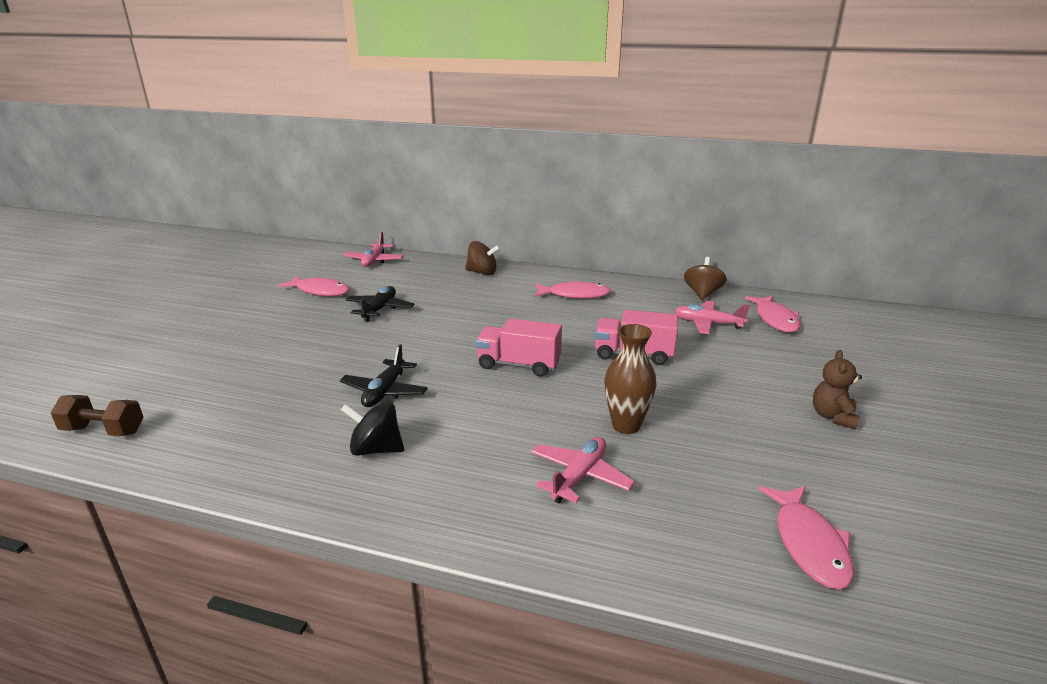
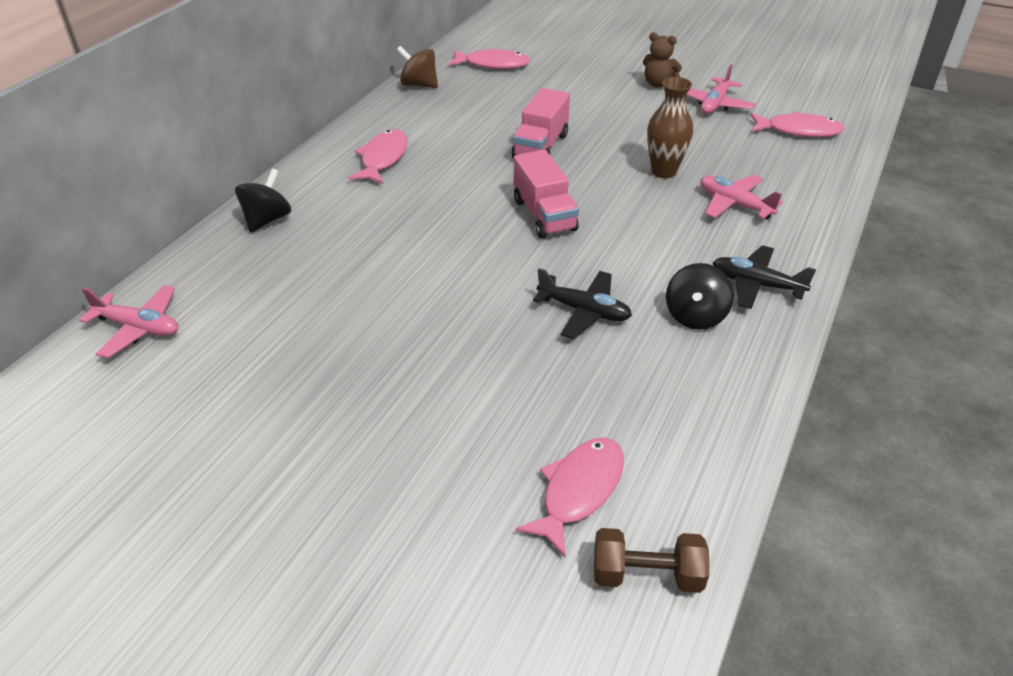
camera: 80 degrees left, 15 degrees up
brown dumbbell [51,395,143,436] -> brown dumbbell turned 75 degrees clockwise [594,528,709,593]
pink fish [278,275,350,296] -> pink fish moved to [515,437,624,557]
black plane [345,286,415,322] -> black plane moved to [713,245,816,309]
brown spinning top [465,241,500,275] -> black spinning top [235,168,291,233]
pink truck [476,318,562,377] -> pink truck turned 45 degrees counterclockwise [514,150,579,238]
pink plane [674,301,750,334] -> pink plane moved to [687,64,756,114]

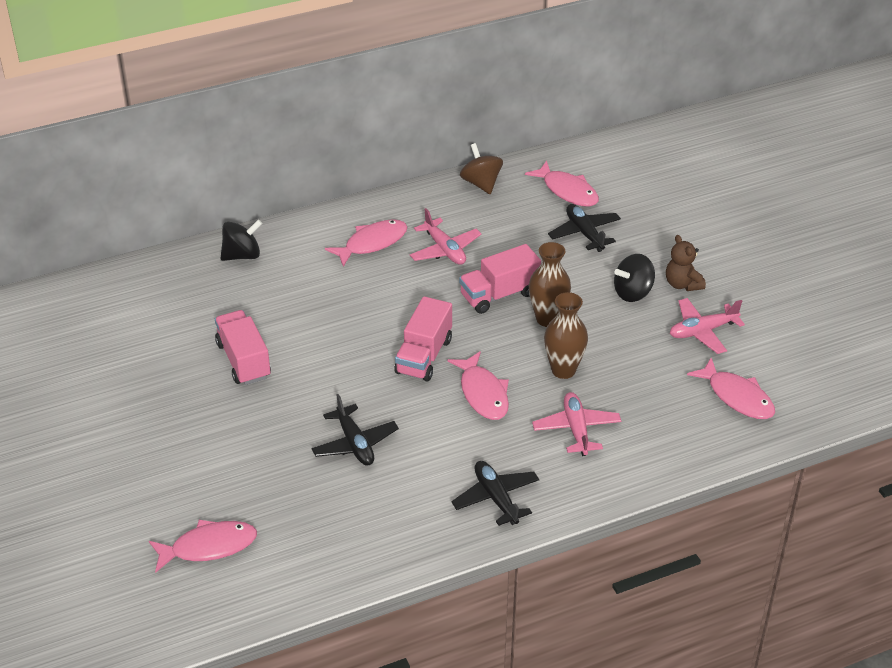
camera: 40 degrees right, 0 degrees up
pink plane [79,285,178,358] -> pink plane moved to [410,208,482,265]
brown dumbbell [594,528,709,593] -> none
black spinning top [666,263,734,330] -> black spinning top moved to [614,254,655,302]
none -> pink truck [215,310,271,385]
none -> pink fish [448,351,509,420]
none -> brown vase [529,242,571,327]
none -> black plane [548,204,621,252]

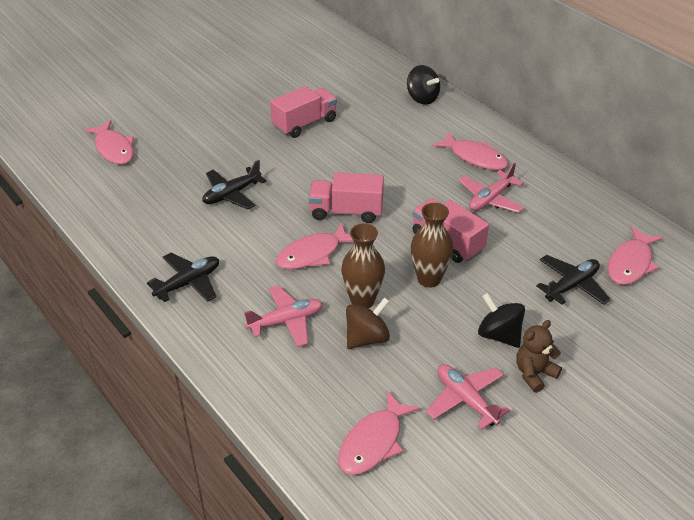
camera: 75 degrees right, 0 degrees up
brown spinning top [460,143,503,194] -> brown spinning top moved to [346,297,390,349]

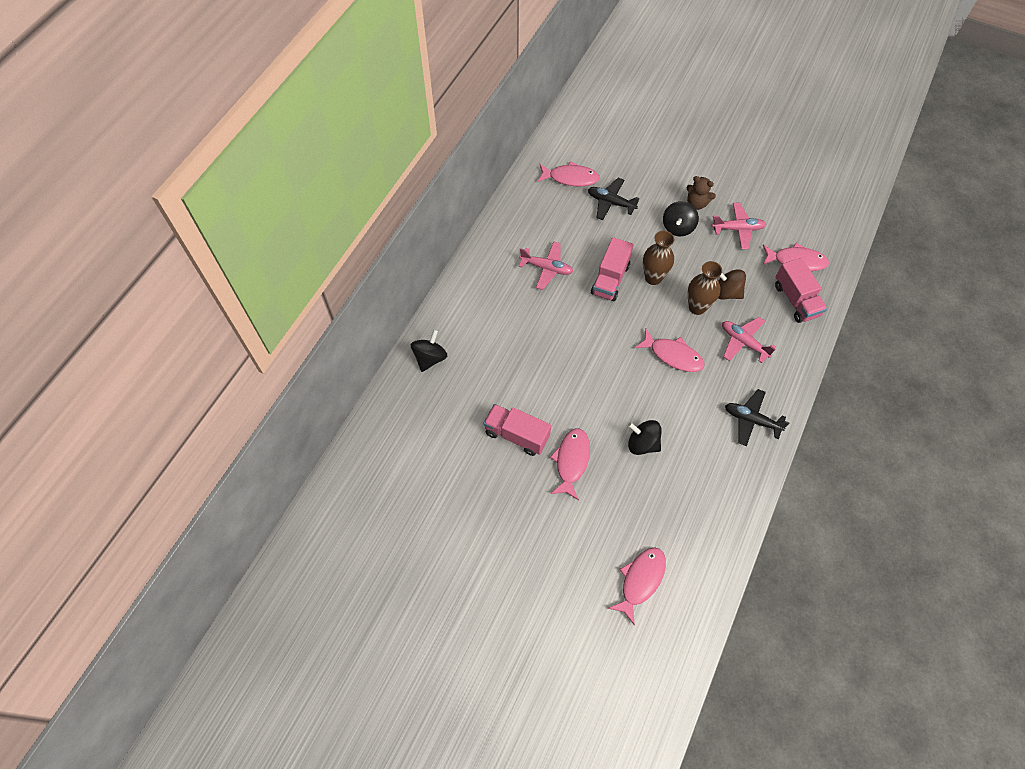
camera: 115 degrees left, 20 degrees up
black plane [202,160,267,209] -> black spinning top [628,420,662,455]
pink truck [309,173,384,223] -> pink truck moved to [775,258,827,323]
pink plane [426,364,510,430] -> pink plane turned 120 degrees counterclockwise [712,203,766,249]
pink fish [432,132,508,170] -> pink fish moved to [550,428,590,500]

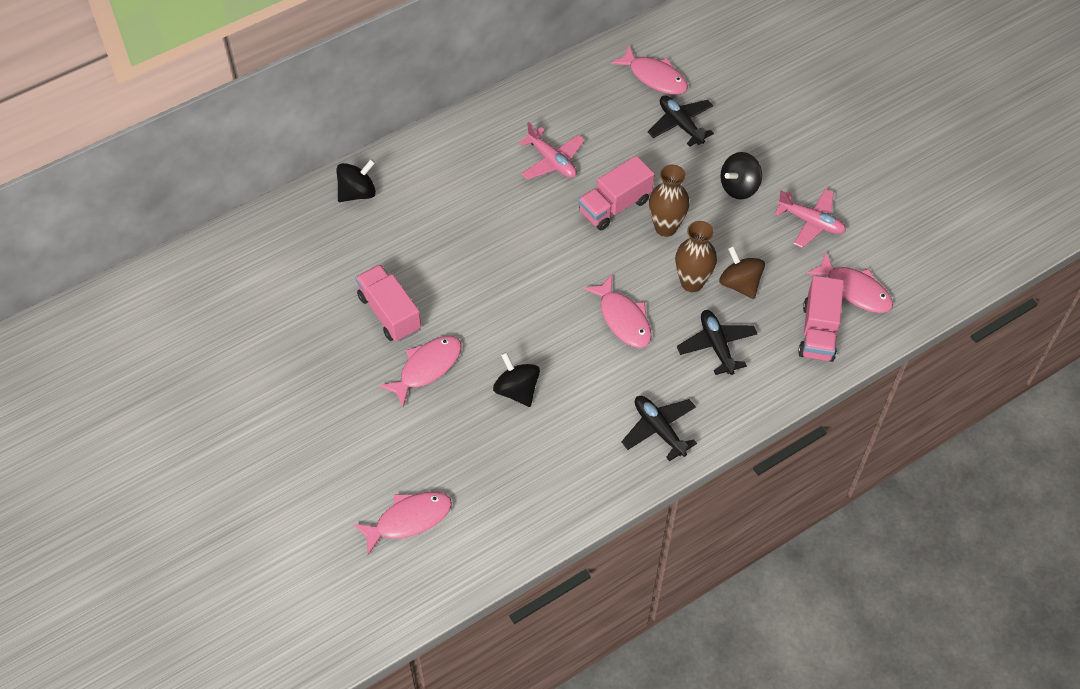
camera: 30 degrees right, 5 degrees down
brown teddy bear [687,176,716,210] -> none
pink plane [722,317,776,363] -> black plane [677,310,757,375]

